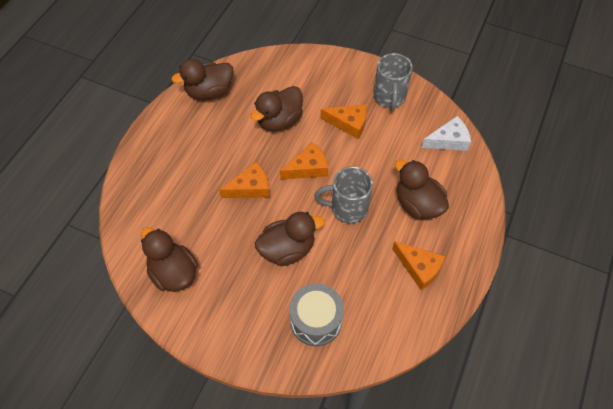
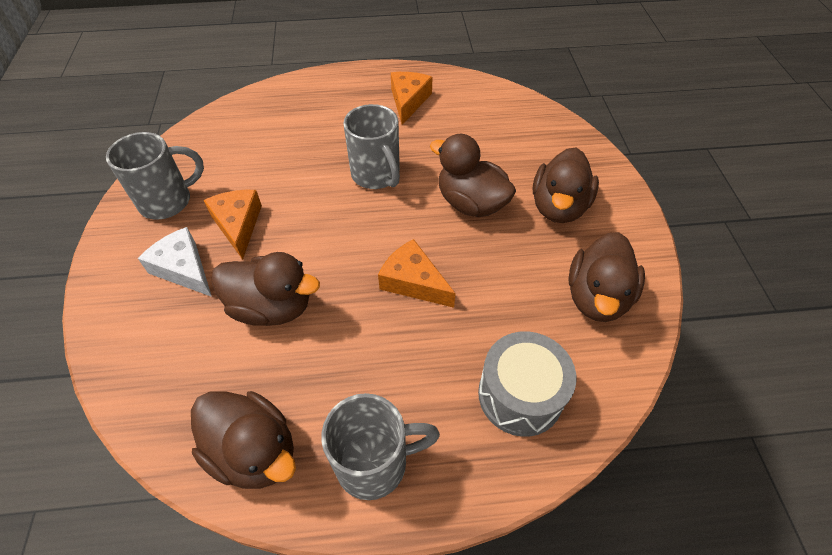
camera: 120 degrees left, 5 degrees down
orange cheese [280,142,328,179] -> none
grey drum [289,283,344,346] -> grey drum moved to [478,331,576,437]
brown duck [395,160,449,219] -> brown duck moved to [533,147,599,223]
white cheese [421,116,471,151] -> white cheese moved to [138,227,212,297]
none -> grey mug [321,393,440,500]

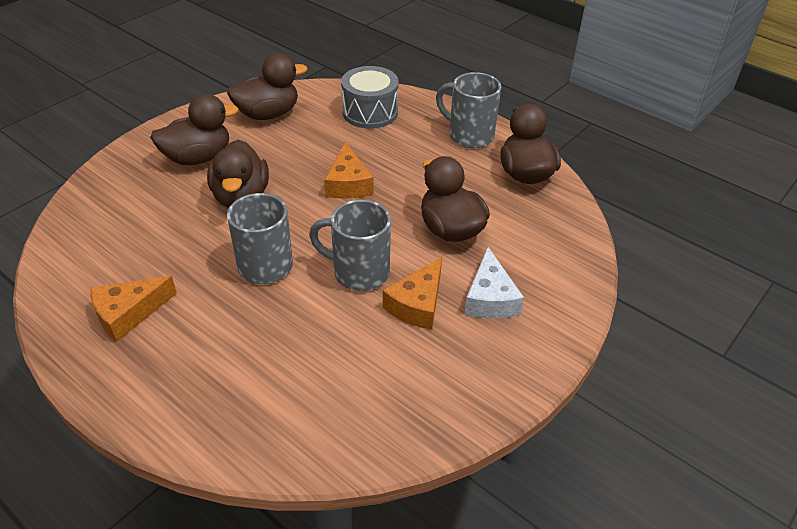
camera: 135 degrees left, 10 degrees down
grey mug [106,132,204,220] -> grey mug moved to [309,200,391,291]

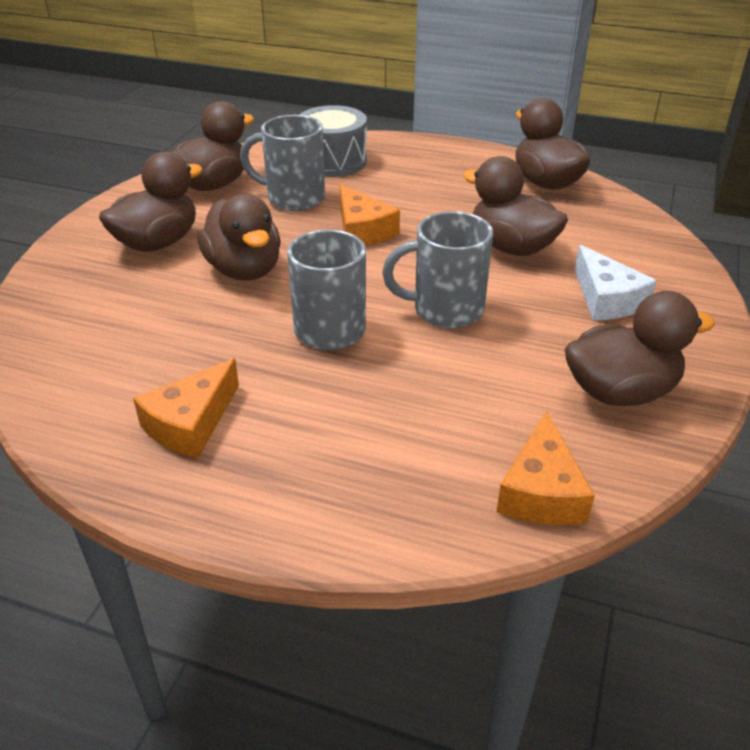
camera: 20 degrees left, 5 degrees down
orange cheese [383,257,442,329] -> orange cheese moved to [497,411,595,525]
grey mug [436,72,501,148] -> grey mug moved to [240,115,325,211]
none -> brown duck [565,291,715,406]

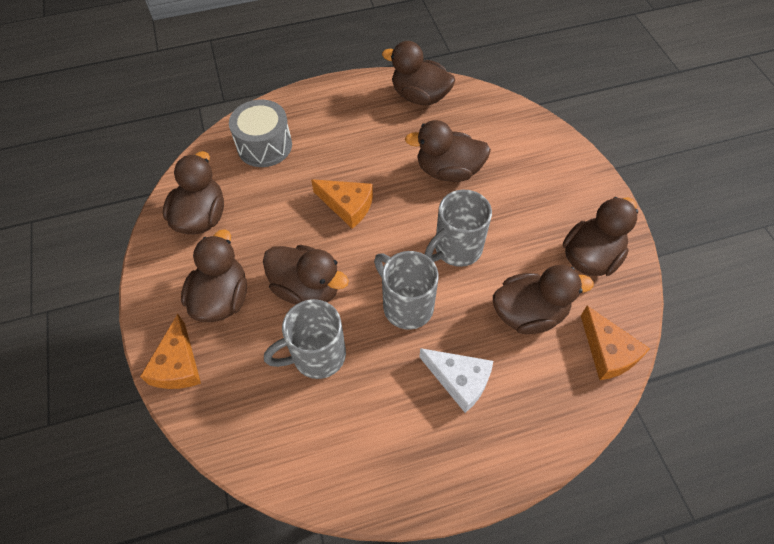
camera: 35 degrees left, 20 degrees up
orange cheese [133,359,239,458] -> orange cheese moved to [140,314,201,389]
grey mug [240,115,325,211] -> grey mug moved to [264,299,346,379]
white cheese [575,245,657,321] -> white cheese moved to [419,348,493,413]
none -> brown duck [493,265,594,334]

